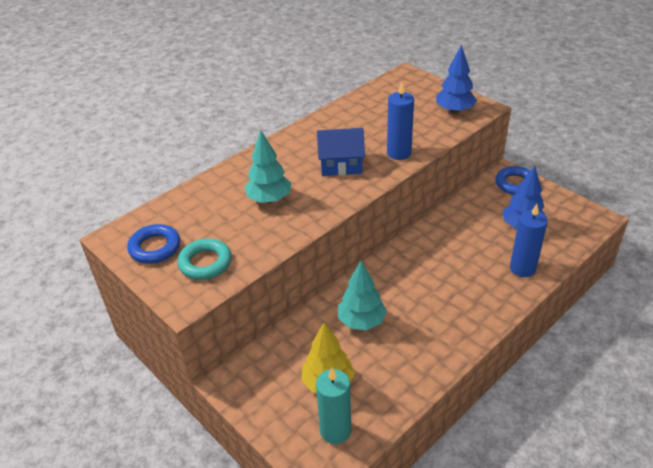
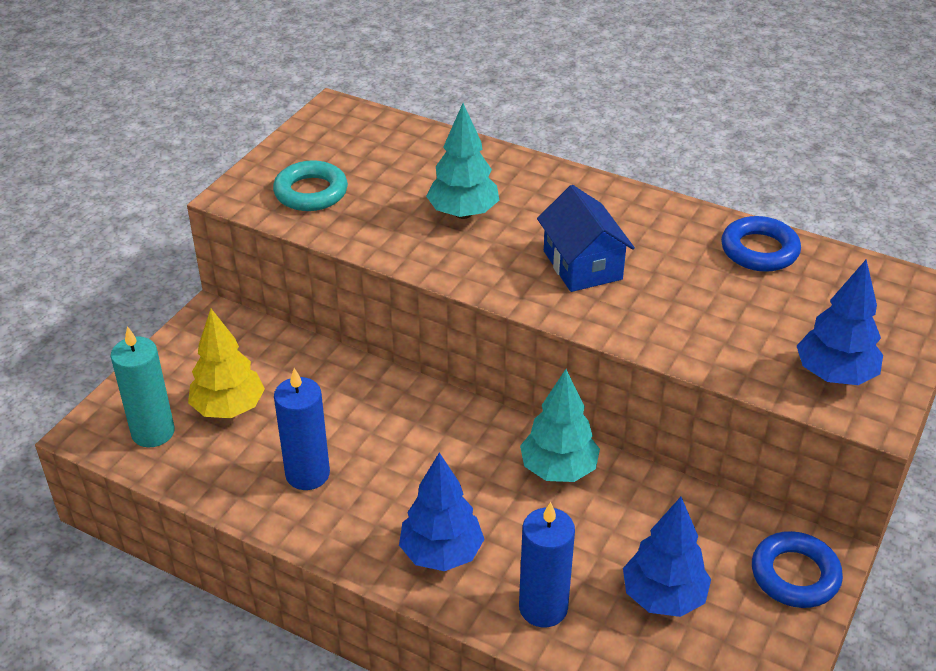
camera: 70 degrees right, 0 degrees up
blue ring [127,224,180,264] -> blue ring moved to [721,216,801,272]
turquoise tree [338,261,387,330] -> turquoise tree moved to [520,369,600,482]
blue candle [387,82,414,160] -> blue candle moved to [274,368,330,490]
none -> blue tree [399,452,484,571]

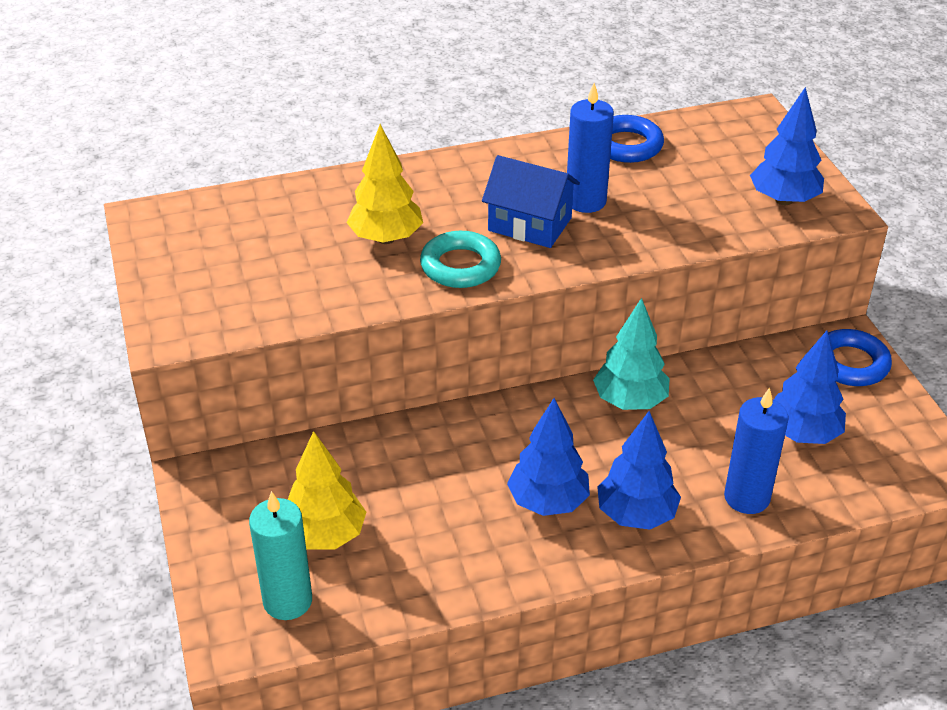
camera: 45 degrees left, 0 degrees up
turquoise ring [273,160,348,211] -> turquoise ring moved to [420,231,501,288]
blue candle [274,368,330,490] -> blue candle moved to [567,83,614,213]
turquoise tree [426,103,499,219] -> yellow tree [346,124,423,244]
none -> blue tree [507,398,590,516]

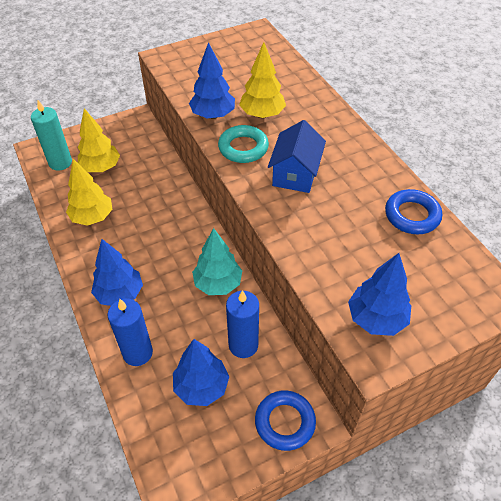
camera: 80 degrees right, 10 degrees up
blue tree [507,398,590,516] -> blue tree moved to [189,42,235,119]
blue candle [567,83,614,213] -> blue candle moved to [226,290,259,358]
none -> yellow tree [66,159,113,226]

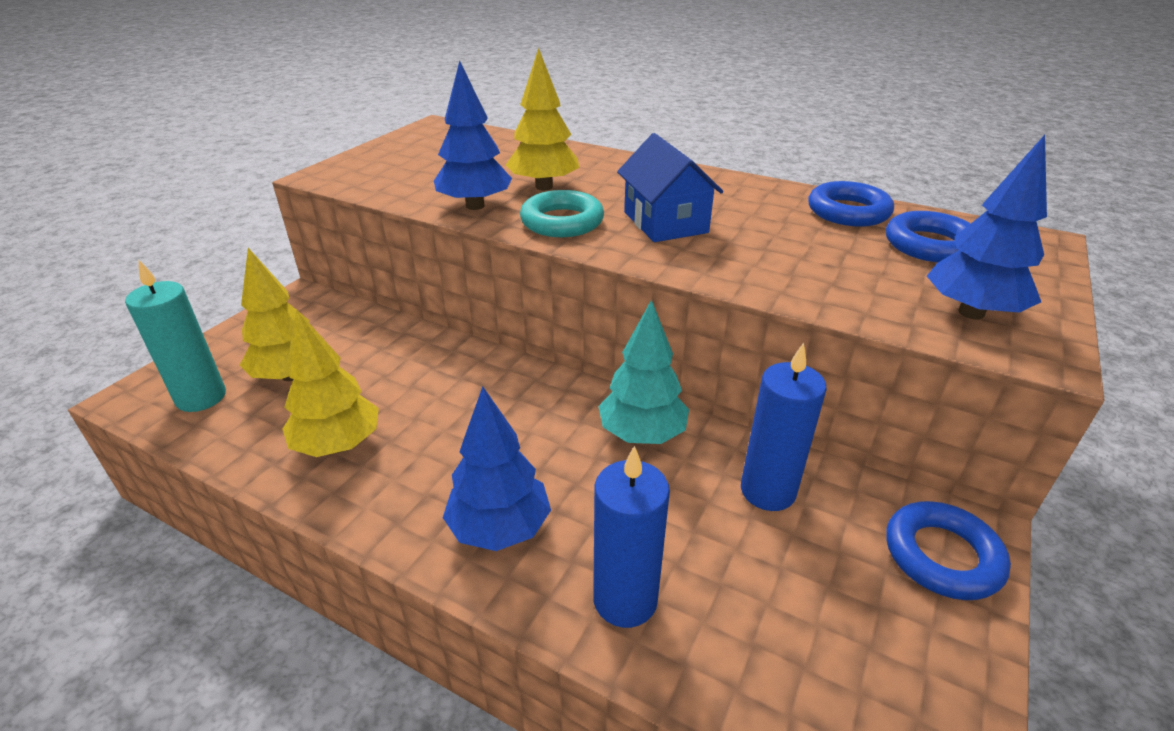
camera: 35 degrees left, 15 degrees down
blue tree [173,339,230,406] -> none
none -> blue ring [886,211,971,262]

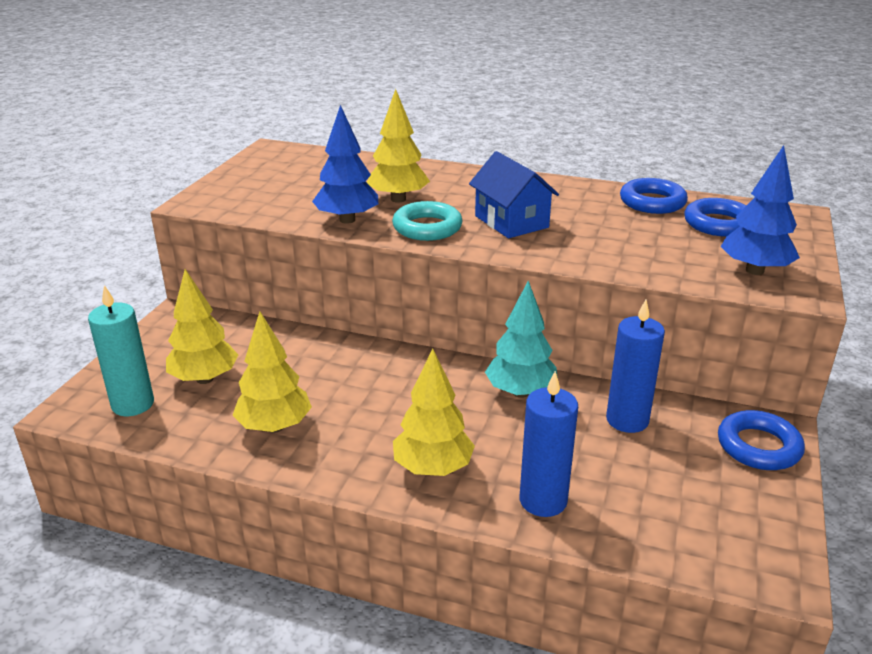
camera: 10 degrees left, 5 degrees down
blue tree [443,387,551,551] -> yellow tree [393,349,475,476]

